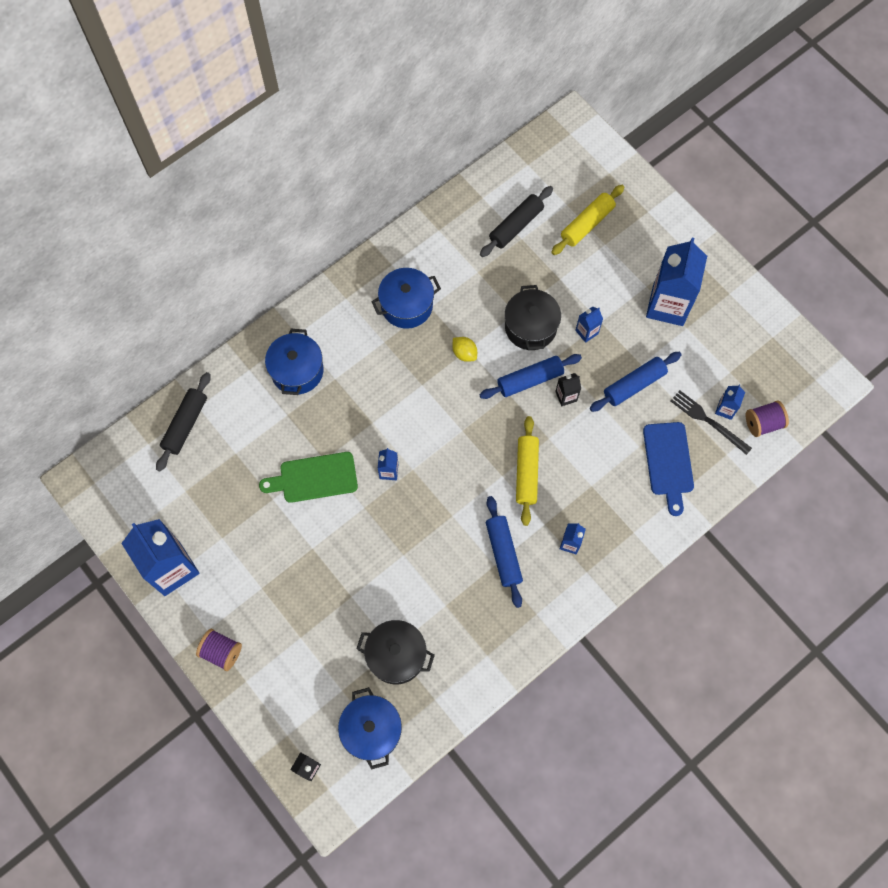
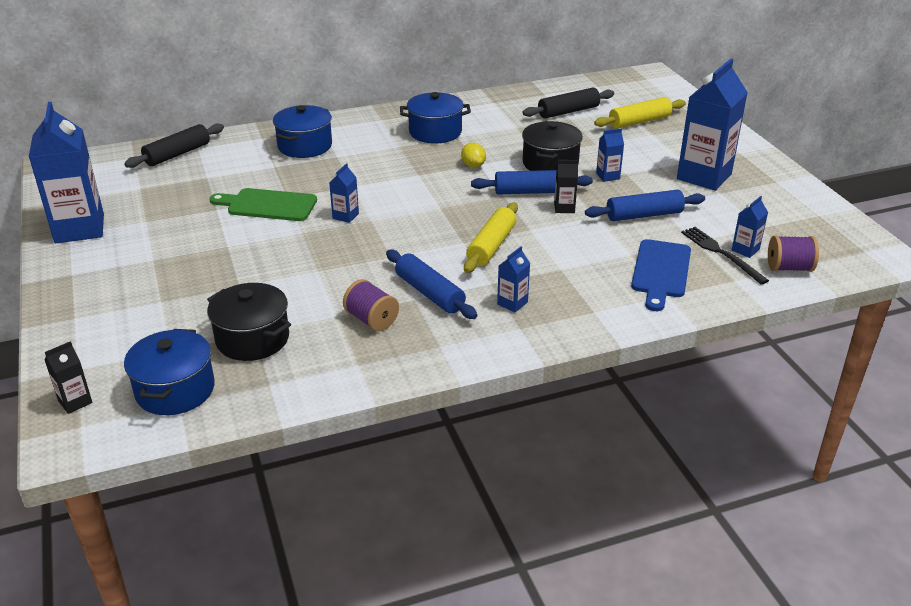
camera: 20 degrees right, 35 degrees down
purple spool [196,629,242,671] -> purple spool moved to [343,279,399,331]
blue rolling pin [486,496,523,608] -> blue rolling pin turned 45 degrees counterclockwise [386,250,477,319]

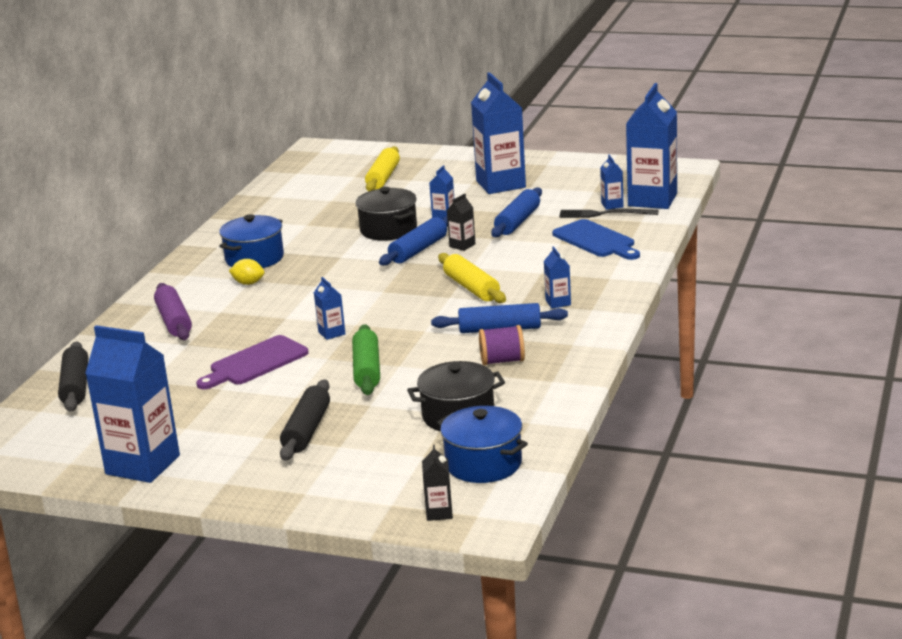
camera: 50 degrees left, 10 degrees down
green cutting board [209,188,317,221] -> purple cutting board [196,335,309,389]
blue pot [273,105,332,158] -> purple rolling pin [154,283,192,340]
yellow lemon [461,142,486,168] -> yellow lemon moved to [229,259,264,285]
black rolling pin [523,88,614,118] -> black rolling pin moved to [280,380,330,461]
purple spool [768,235,819,272] -> blue carton [626,83,677,209]
none -> green rolling pin [352,324,380,395]

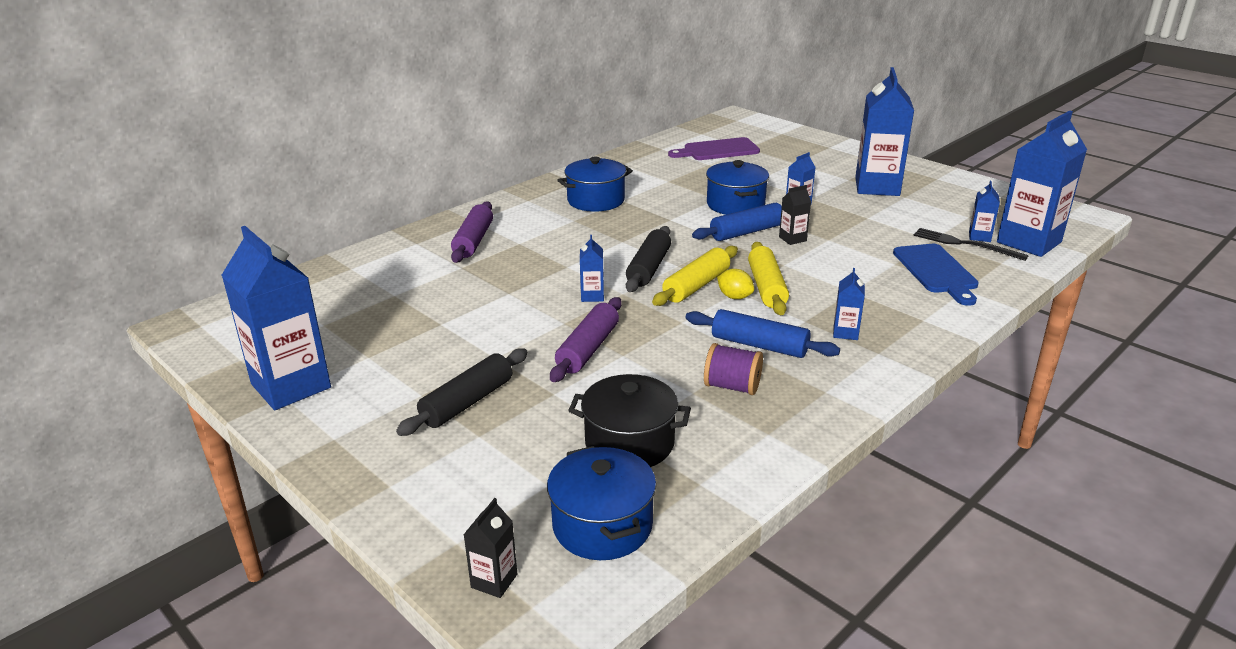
camera: 25 degrees right, 5 degrees up
black rolling pin [58,342,88,412] -> black rolling pin moved to [626,226,671,292]
purple cutting board [196,335,309,389] -> purple cutting board moved to [668,137,760,160]
yellow lemon [229,259,264,285] -> yellow lemon moved to [717,269,754,299]
green rolling pin [352,324,380,395] -> purple rolling pin [550,297,622,382]
black pot [355,187,417,241] -> blue pot [706,160,769,215]
yellow rolling pin [365,146,400,191] -> yellow rolling pin moved to [652,246,738,306]
blue rolling pin [491,187,542,237] -> none

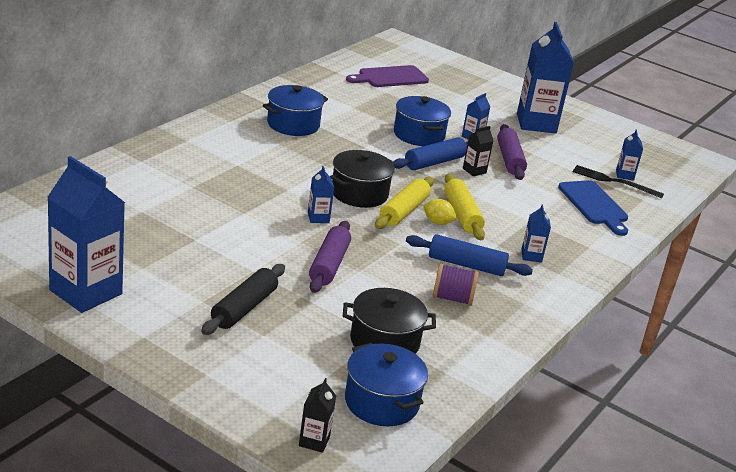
camera: 15 degrees left, 0 degrees up
purple rolling pin [451,201,493,263] -> purple rolling pin moved to [497,124,527,180]
black rolling pin [626,226,671,292] -> black pot [330,150,395,208]
blue carton [997,110,1087,257] -> none

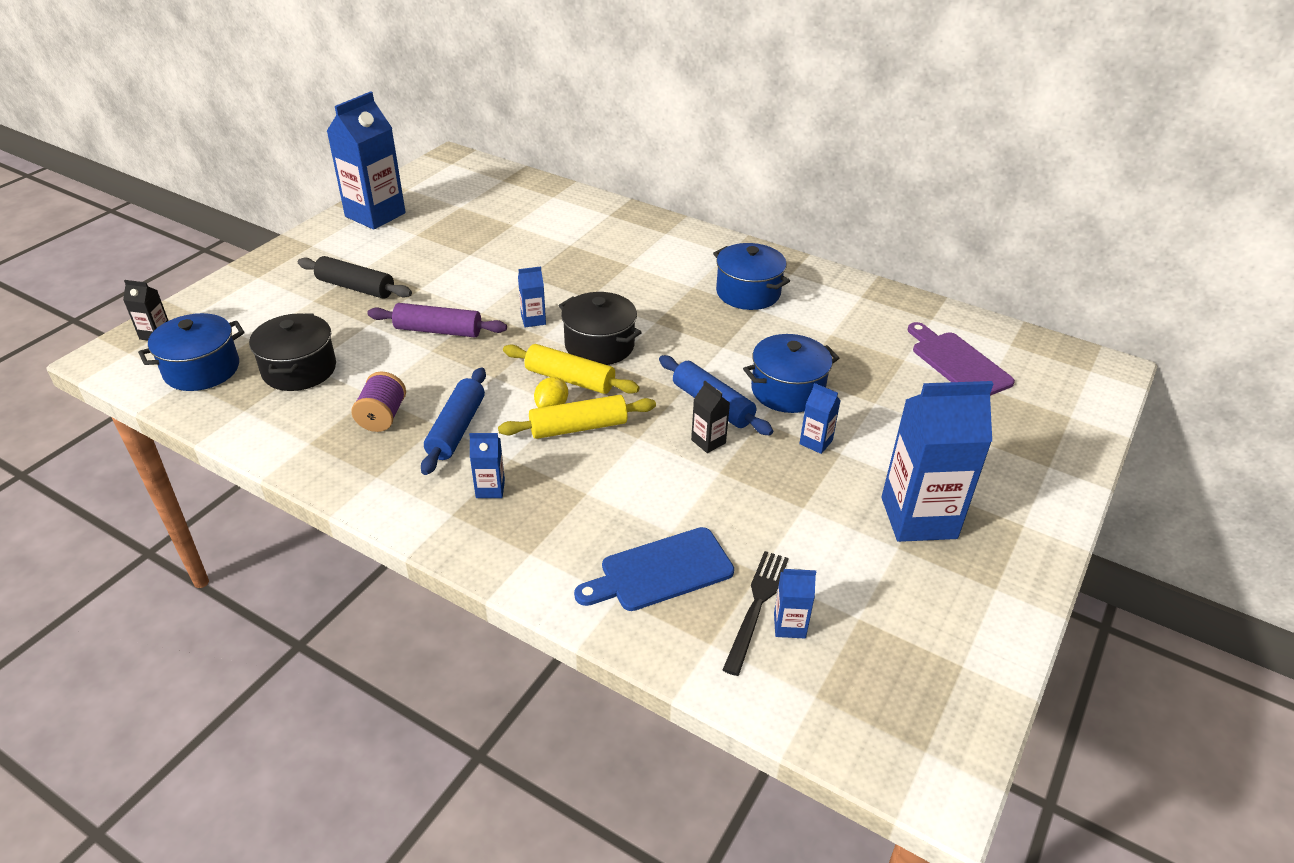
camera: 90 degrees right, 10 degrees up
purple rolling pin [497,124,527,180] -> none

